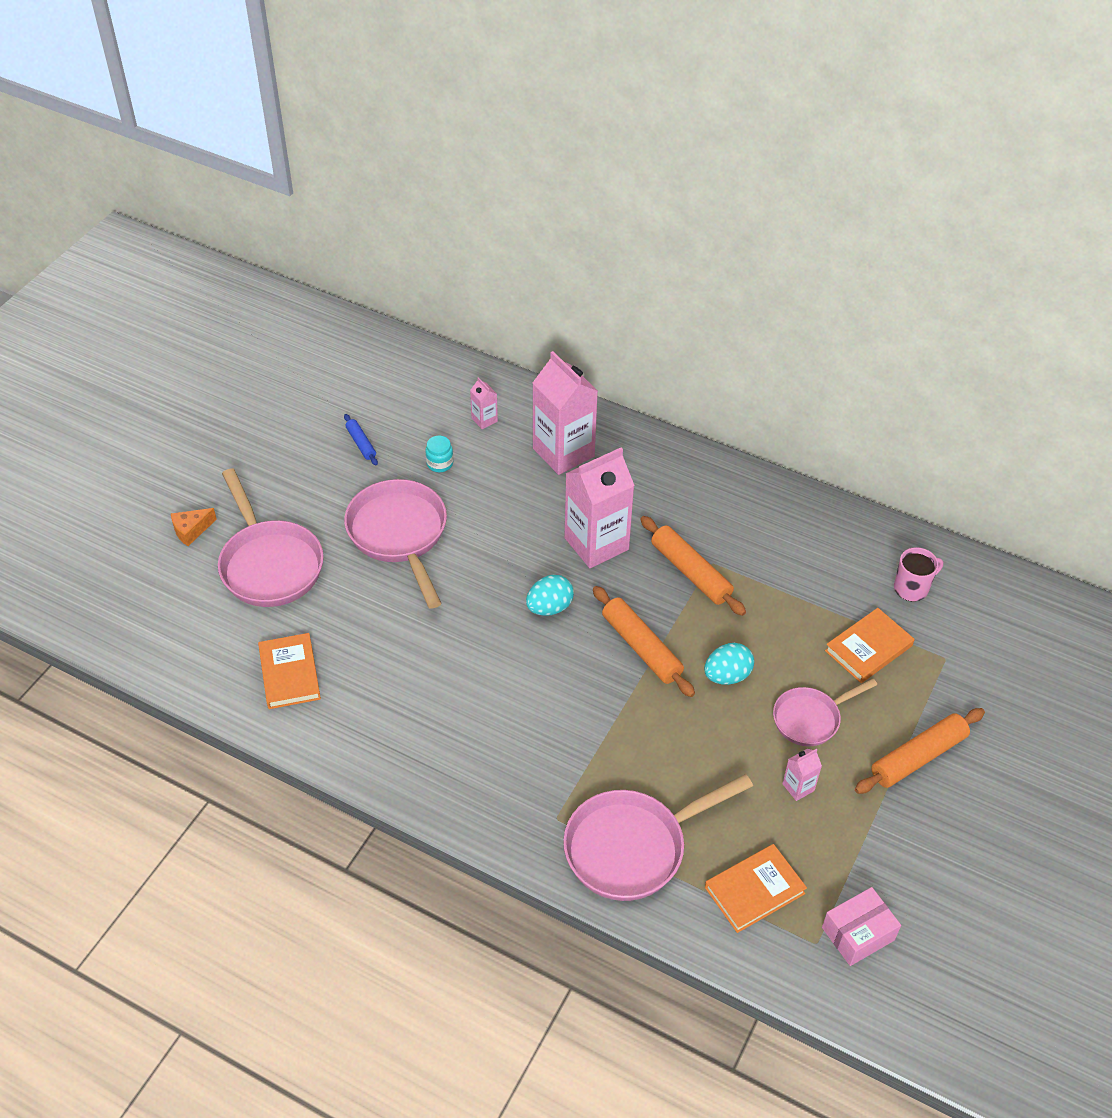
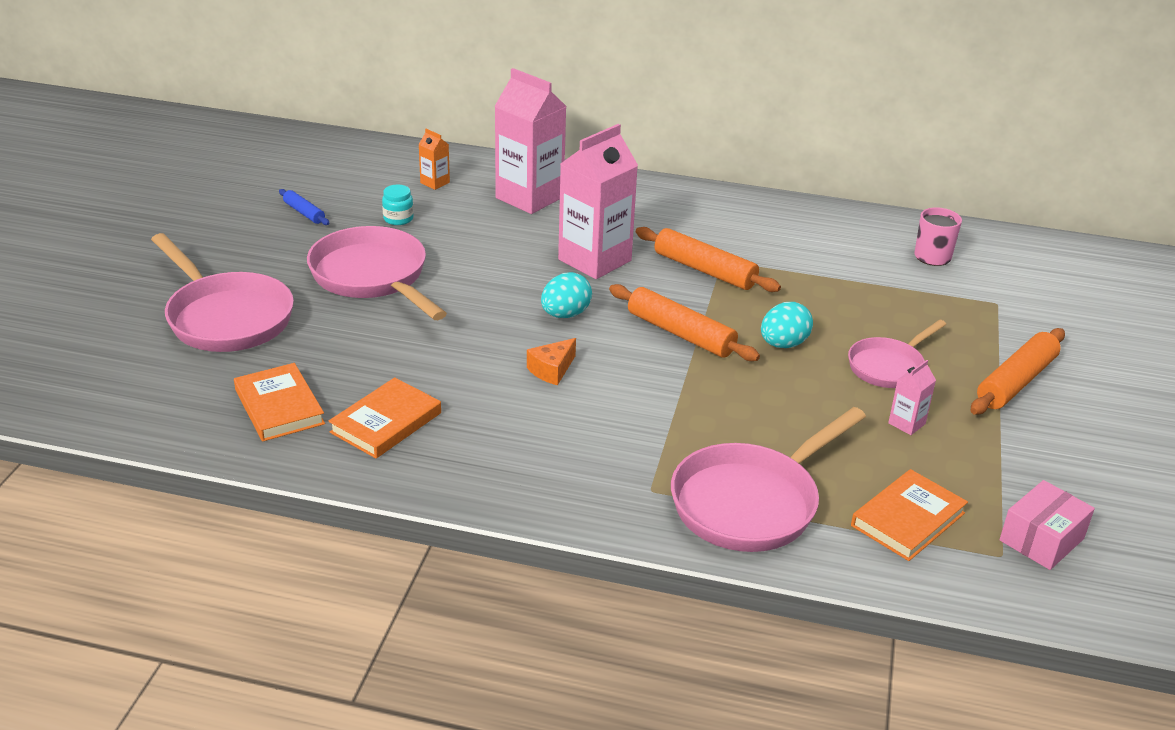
camera: 15 degrees left, 15 degrees down
orange cheese [171,508,217,546] -> orange cheese moved to [527,338,576,385]
pink carton [470,377,498,429] -> orange carton [418,129,450,190]
orange book [825,608,914,683] -> orange book moved to [328,377,441,458]

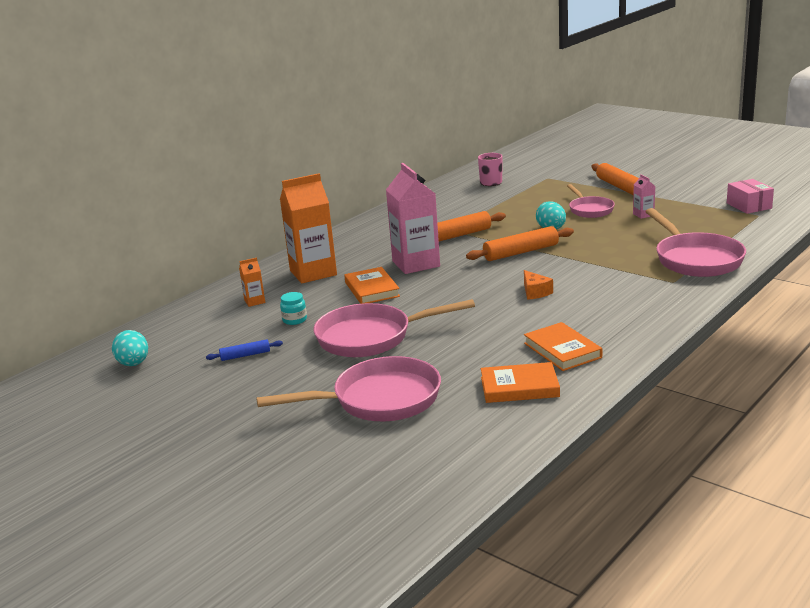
camera: 60 degrees left, 10 degrees down
pink carton [494,68,566,214] -> orange carton [280,173,337,283]
turquoise egg [541,272,592,318] -> turquoise egg moved to [112,330,148,366]
orange book [851,469,968,561] -> orange book moved to [344,267,400,304]

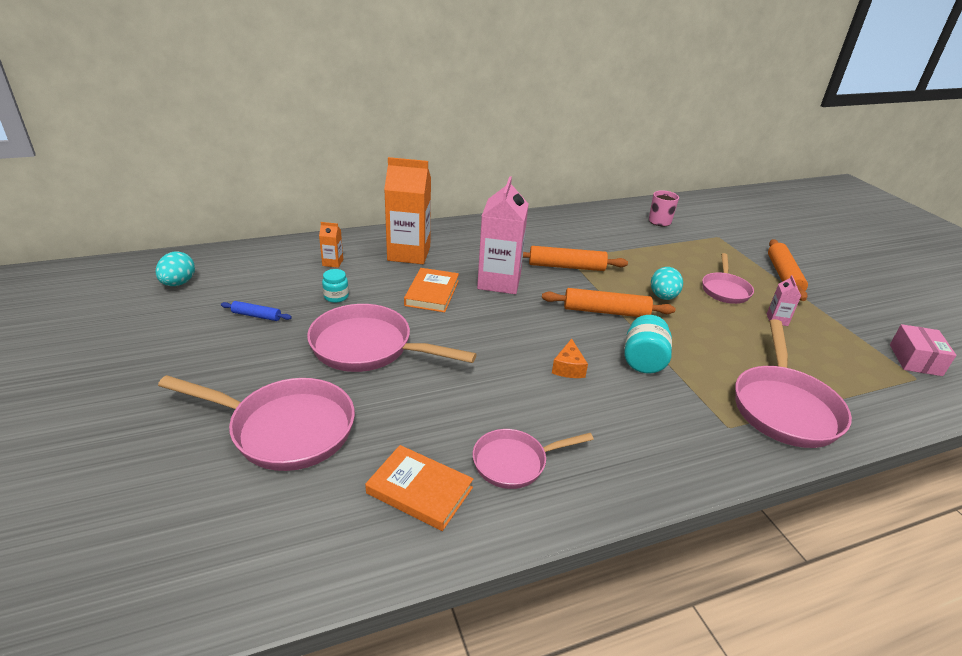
camera: 25 degrees right, 10 degrees up
orange book [524,322,602,371] -> pink pan [473,429,594,489]
none -> turquoise jar [624,315,672,373]

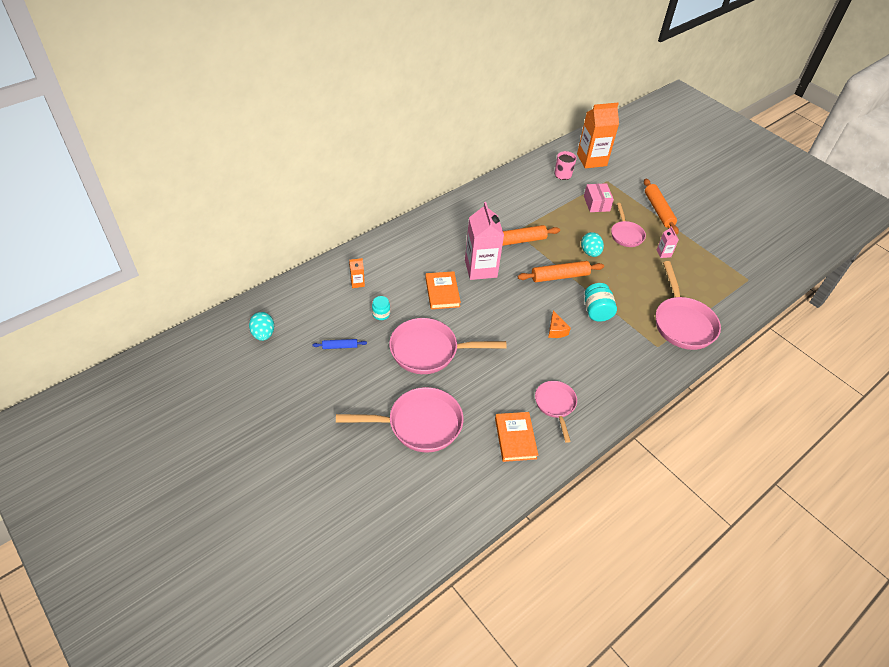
camera: 20 degrees left, 15 degrees up
orange book [365,445,474,531] -> orange book turned 75 degrees clockwise [495,412,538,462]
orange carton [384,157,431,264] -> orange carton moved to [577,103,619,168]
pink pan [473,429,594,489] -> pink pan turned 120 degrees clockwise [535,381,577,443]
pink box [890,324,957,376] -> pink box moved to [584,183,614,212]

